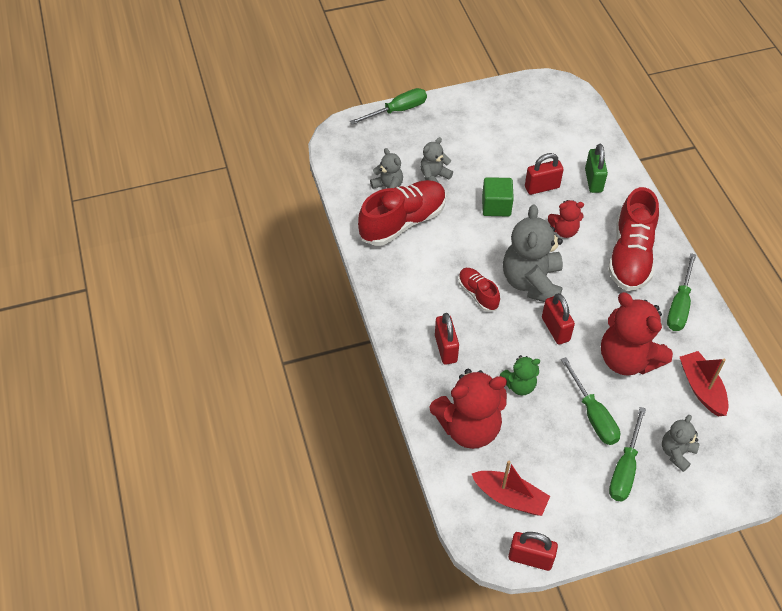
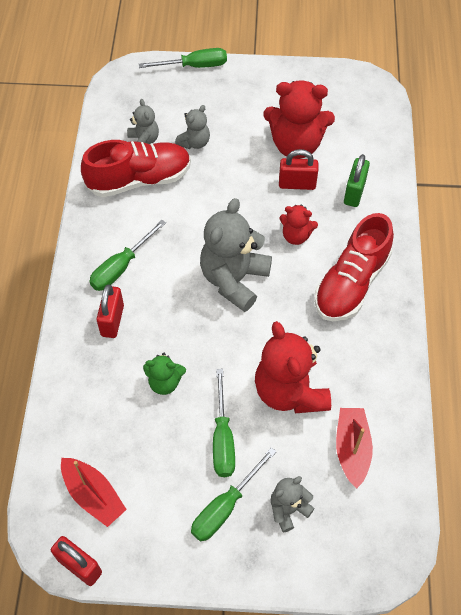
camera: 20 degrees right, 5 degrees up
grey teddy bear [420,137,453,183] -> grey teddy bear turned 150 degrees clockwise [175,105,210,149]
red teddy bear [430,369,507,449] -> red teddy bear moved to [263,80,335,159]
red shoe [458,268,500,312] -> none
green cube [482,177,514,217] -> none
red padlock [542,293,575,345] -> none
green screwdriver [667,253,696,331] -> green screwdriver moved to [89,220,166,291]

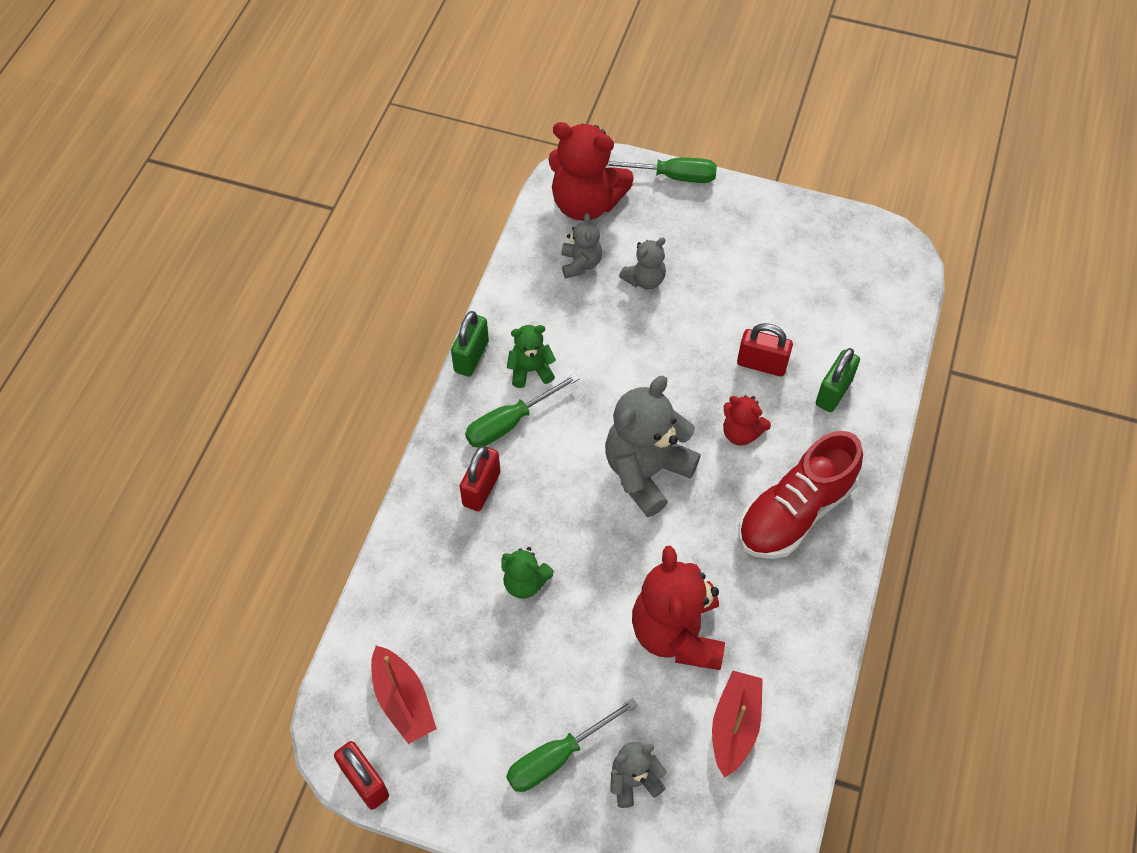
camera: 15 degrees right, 0 degrees up
red shoe [81,140,191,197] -> none
green screwdriver [213,369,235,477] -> none
red teddy bear [263,80,335,159] -> red teddy bear moved to [549,122,634,221]
none -> green padlock [451,311,489,377]
none -> green teddy bear [507,325,556,388]

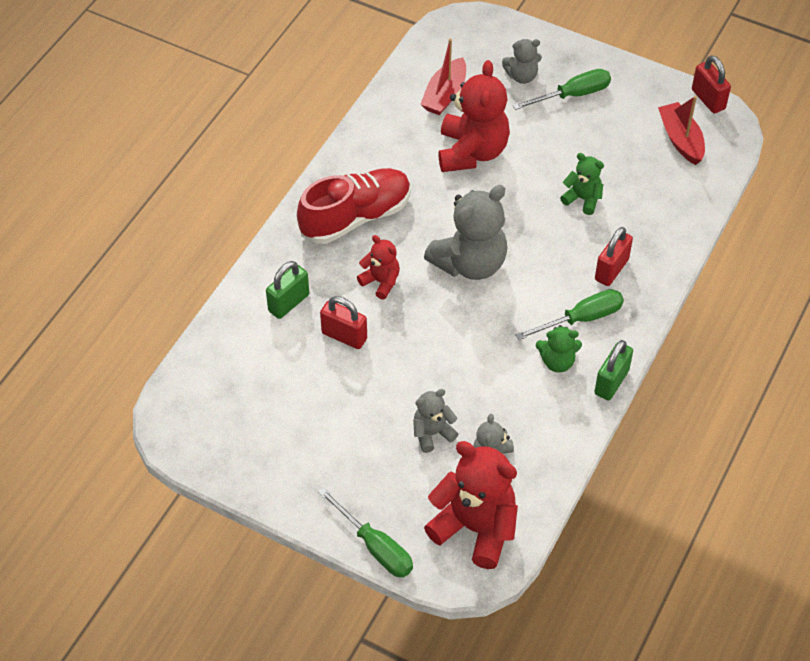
camera: 170 degrees left, 5 degrees down
green screwdriver [607,158,717,183] -> green screwdriver turned 150 degrees counterclockwise [318,487,413,577]

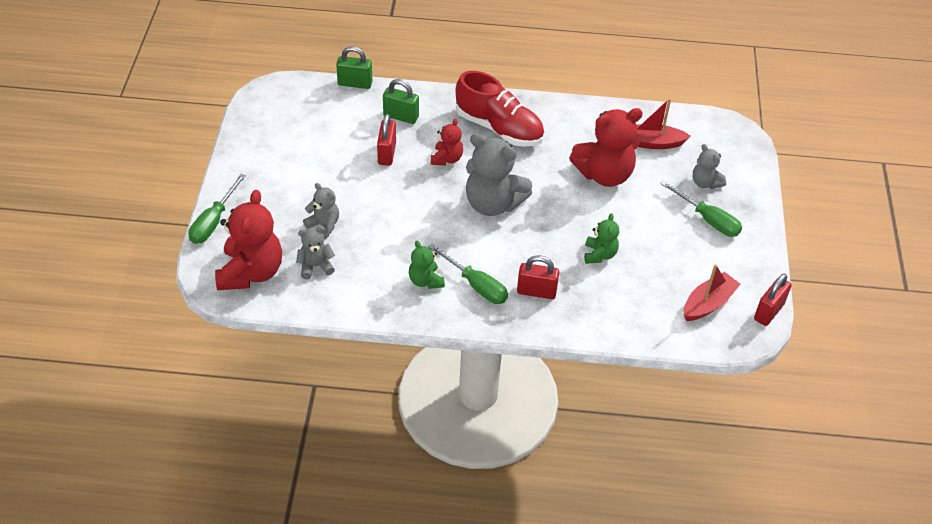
camera: 65 degrees right, 5 degrees down
green padlock [594,340,633,401] -> green padlock moved to [336,46,372,89]

